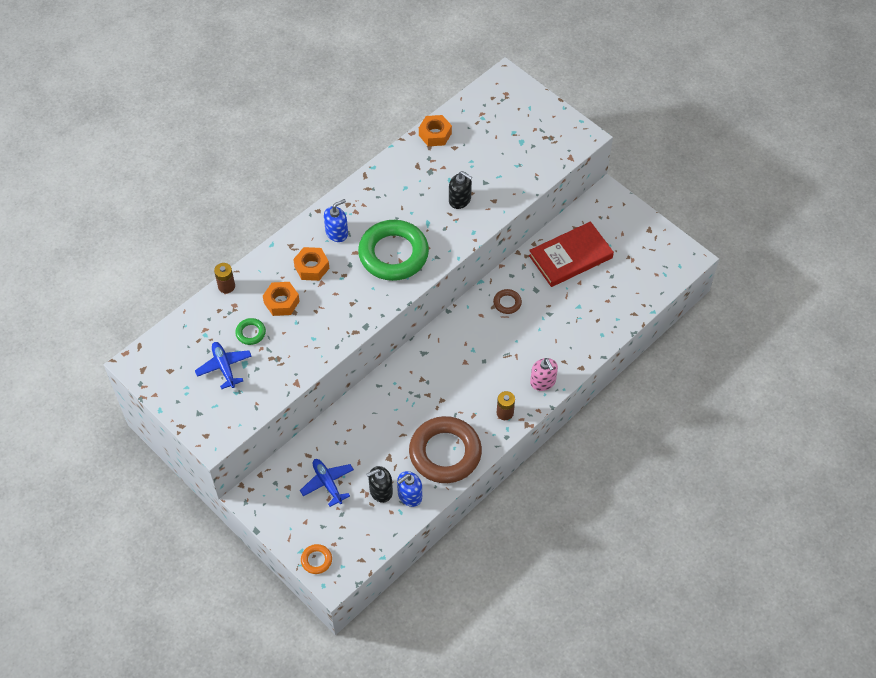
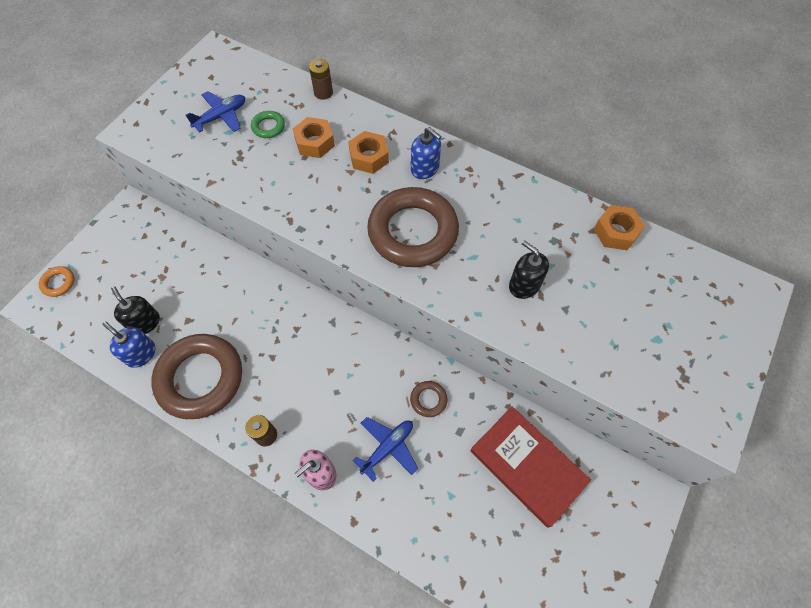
camera: 75 degrees right, 5 degrees up
blue plane [300,459,354,507] -> blue plane moved to [353,417,418,482]
green ring [358,220,429,281] -> brown ring [367,187,459,267]
black soap dispenser [449,171,472,209] -> black soap dispenser turned 120 degrees clockwise [509,240,549,299]

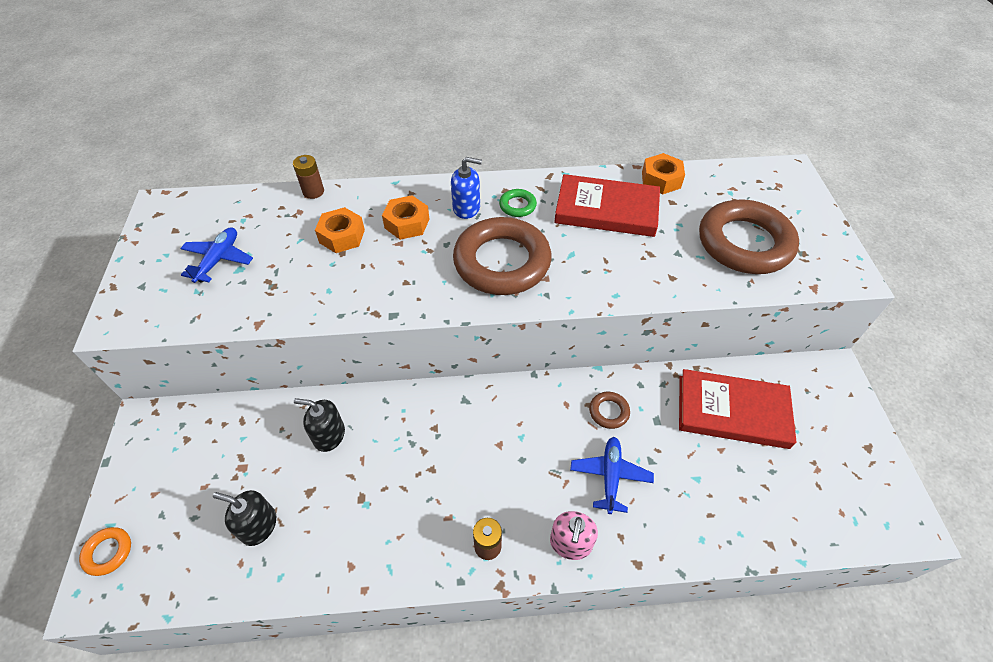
camera: 35 degrees left, 10 degrees down
blue soap dispenser [102,321,155,368] -> none
brown ring [151,334,242,419] -> brown ring moved to [699,199,799,274]
green ring [251,111,285,138] -> green ring moved to [499,189,537,217]
black soap dispenser [509,240,549,299] -> black soap dispenser moved to [294,398,345,452]
none -> red book [554,174,660,237]

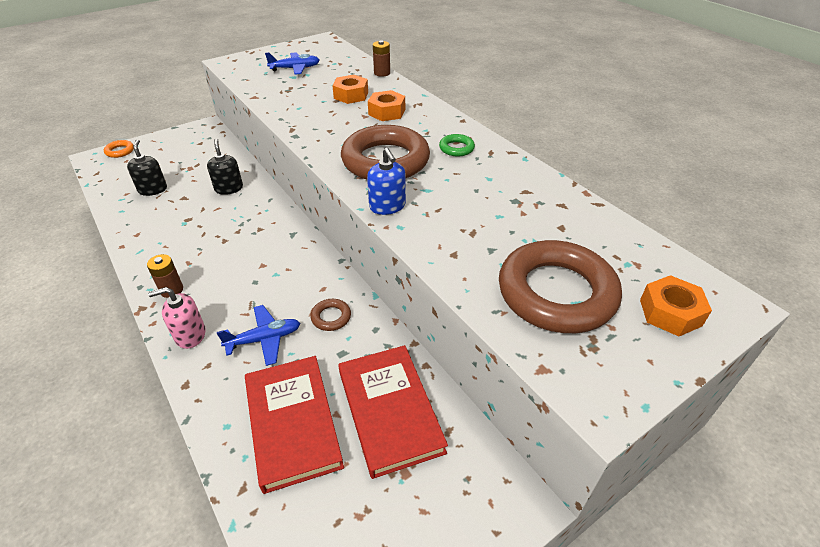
camera: 60 degrees right, 10 degrees down
blue soap dispenser [451,157,482,219] -> blue soap dispenser moved to [367,148,406,215]
red book [554,174,660,237] -> red book moved to [245,356,344,494]
orange nut [642,153,685,194] -> orange nut moved to [640,275,712,336]

